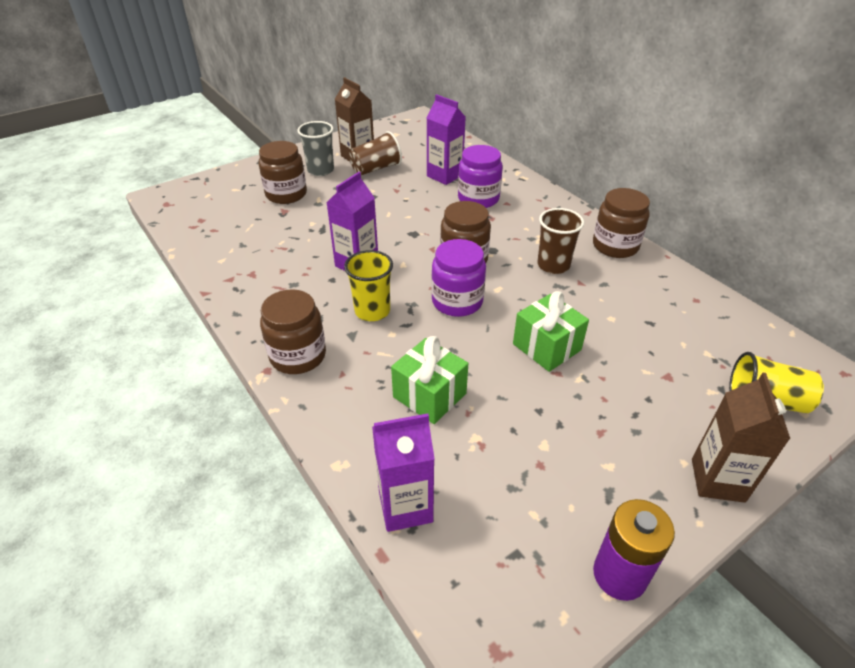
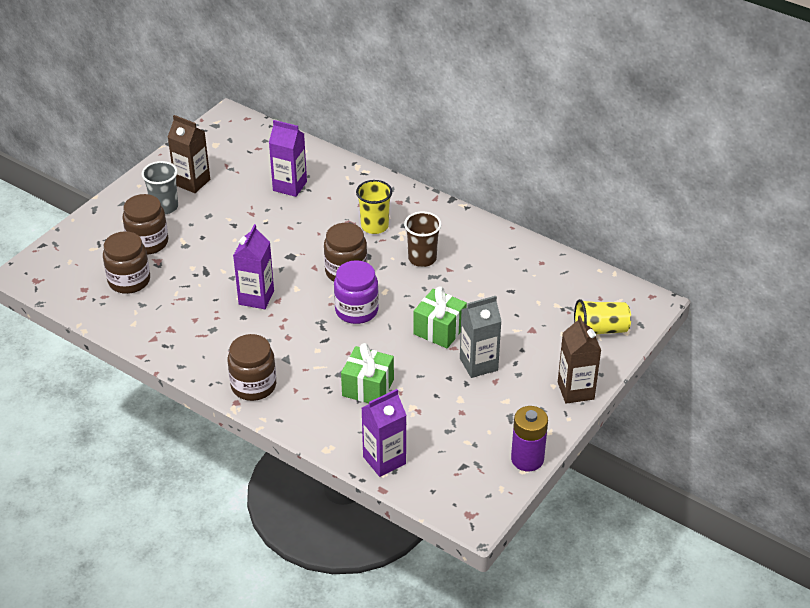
camera: 20 degrees left, 0 degrees up
yellow cup [344,250,393,321] -> yellow cup moved to [356,180,392,234]
brown cup [349,131,402,175] -> none
purple jar [458,145,503,208] -> none
brown jar [593,188,650,258] -> brown jar moved to [103,231,150,294]
none -> grey carton [460,296,502,378]

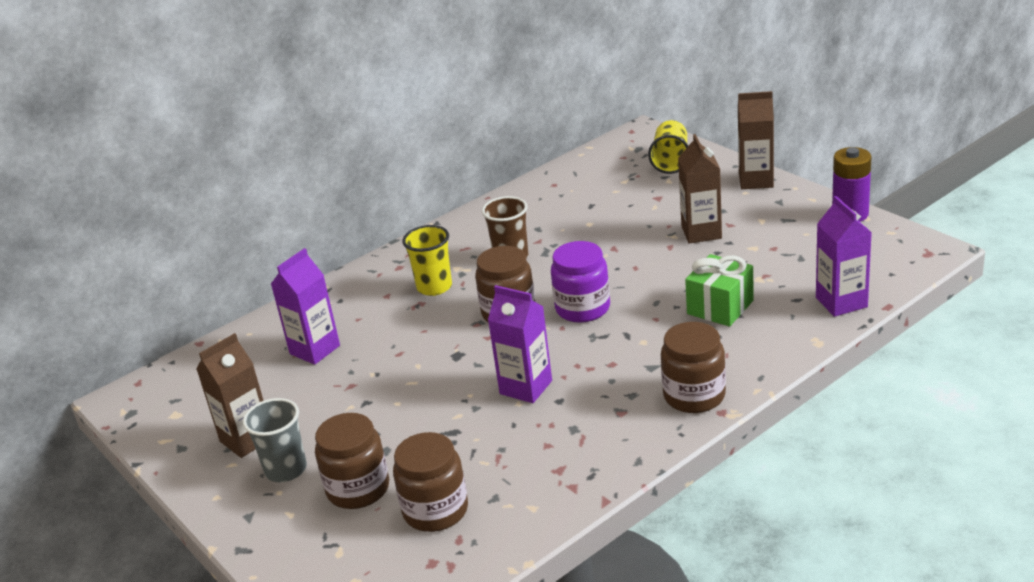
camera: 70 degrees left, 10 degrees down
green gift [413,286,467,348] -> none
grey carton [460,296,502,378] -> brown carton [678,134,722,244]

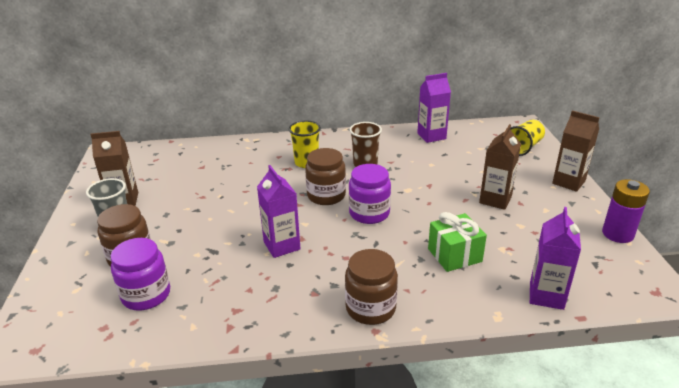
camera: 30 degrees right, 0 degrees up
purple carton [271,248,340,365] -> purple carton moved to [417,73,451,143]
brown jar [393,432,468,532] -> purple jar [111,238,170,310]

